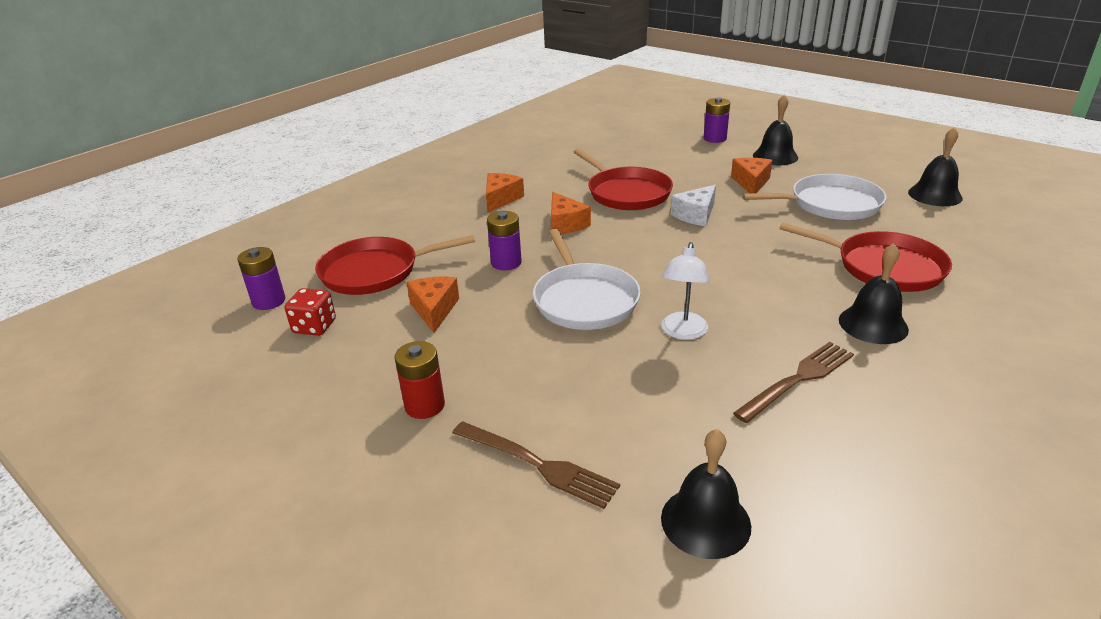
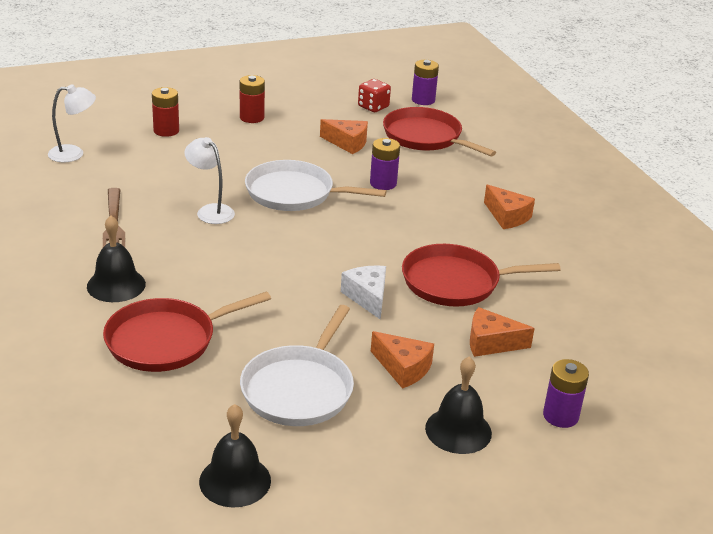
camera: 115 degrees right, 0 degrees up
red pan [315,235,475,295] -> red pan turned 60 degrees counterclockwise [383,107,496,156]
brown fork [452,421,620,509] -> red battery [152,87,179,137]
orange cheese [551,192,591,234] -> orange cheese moved to [470,307,535,357]
black bell [661,429,751,559] -> white lamp [48,84,96,162]

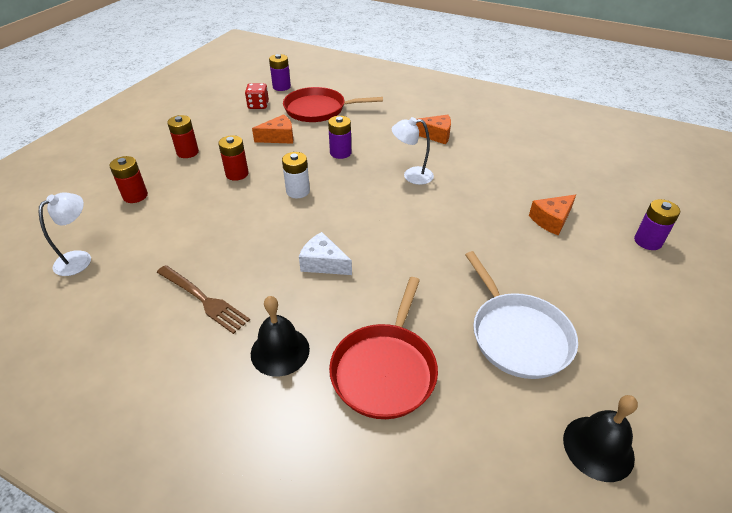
camera: 40 degrees left, 10 degrees up
white lamp [185,137,235,224] -> white lamp moved to [392,117,434,185]
white pan [245,160,387,211] -> white battery [282,152,310,198]
white cheese [341,266,386,320] -> white cheese moved to [299,232,352,275]
orange cheese [371,331,434,389] -> none
red pan [402,244,560,307] -> none
black bell [425,357,492,454] -> none
none -> red battery [218,135,249,181]

